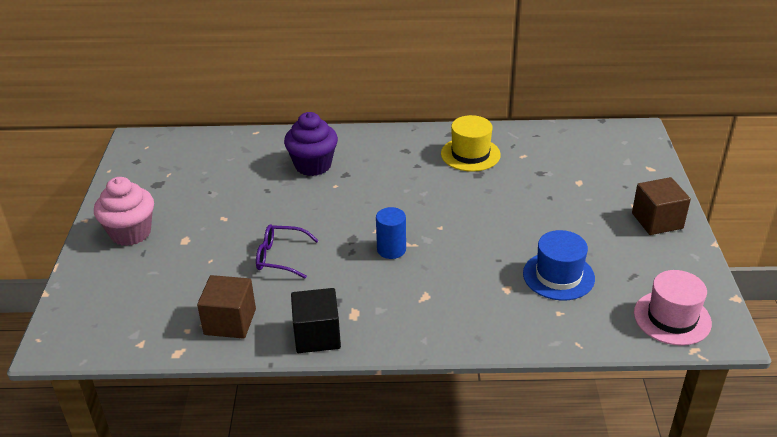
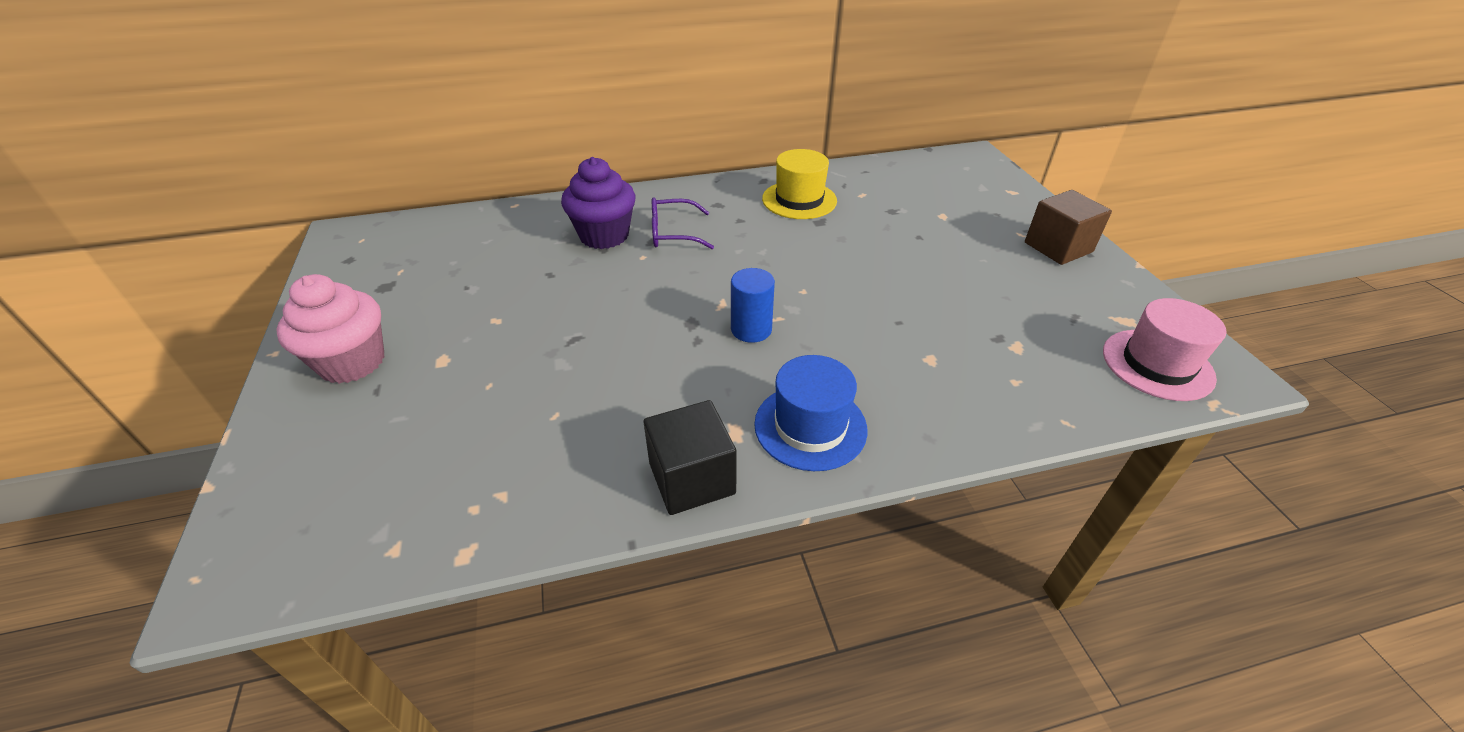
camera: 15 degrees left, 5 degrees up
brown cube [197,275,256,339] -> none
purple glasses [256,224,319,279] -> purple glasses moved to [652,197,714,249]
blue hat [523,230,595,301] -> blue hat moved to [754,355,868,471]

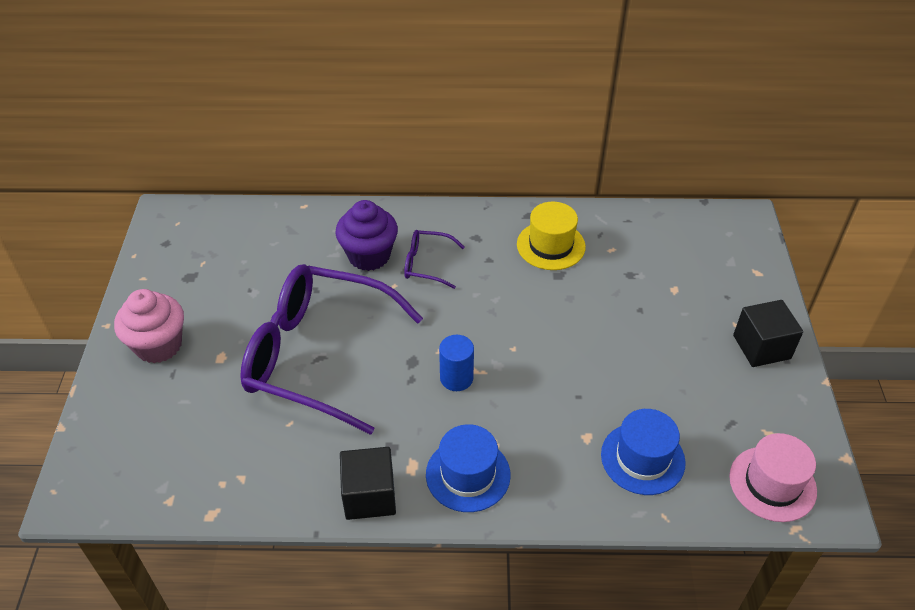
camera: 15 degrees right, 5 degrees up
brown cube [1025,190,1112,265] -> black cube [733,300,803,367]
none -> purple glasses [240,264,423,435]
none -> blue hat [601,409,686,495]

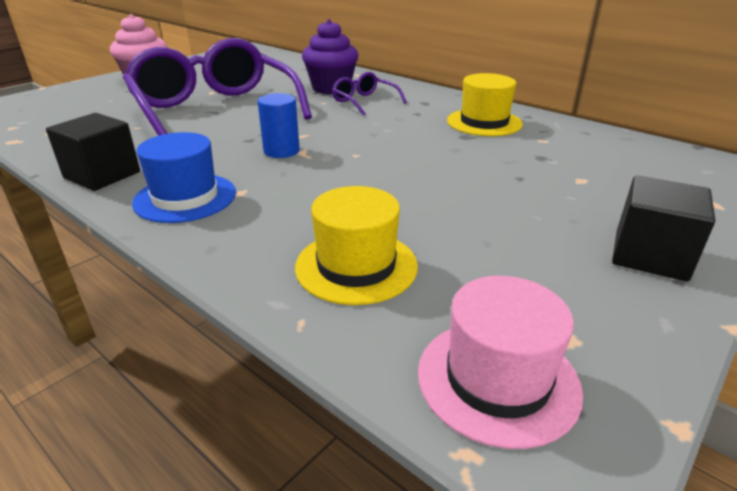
camera: 40 degrees right, 15 degrees down
blue hat [601,409,686,495] -> yellow hat [295,186,418,305]

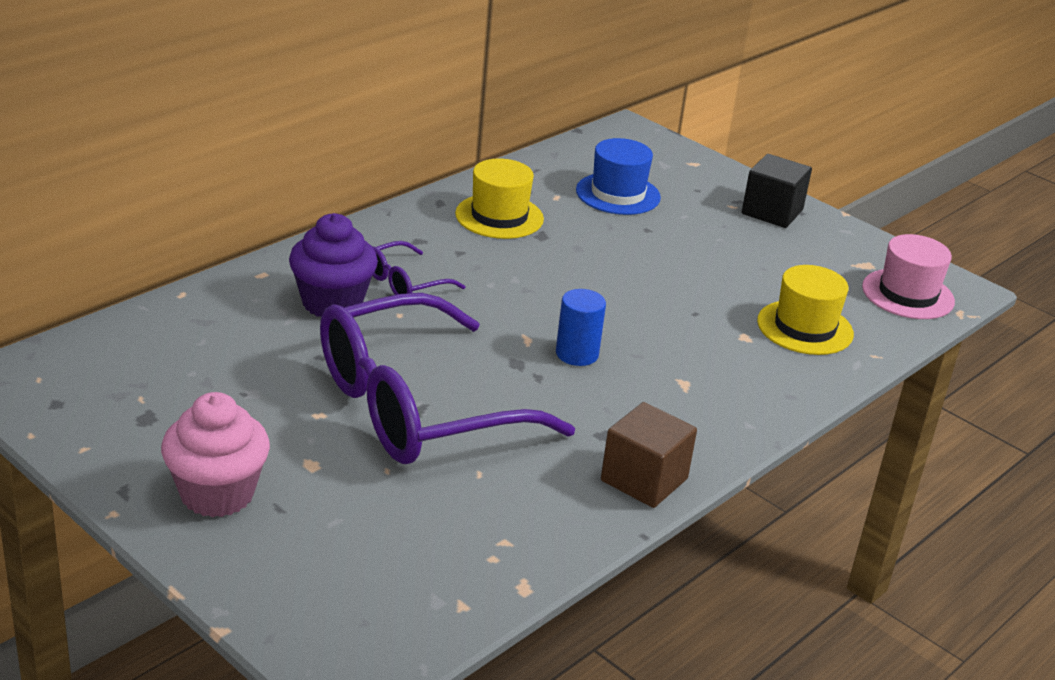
camera: 90 degrees left, 0 degrees up
black cube [46,113,140,191] -> brown cube [601,402,697,508]
blue hat [132,132,236,223] -> blue hat moved to [576,138,661,215]

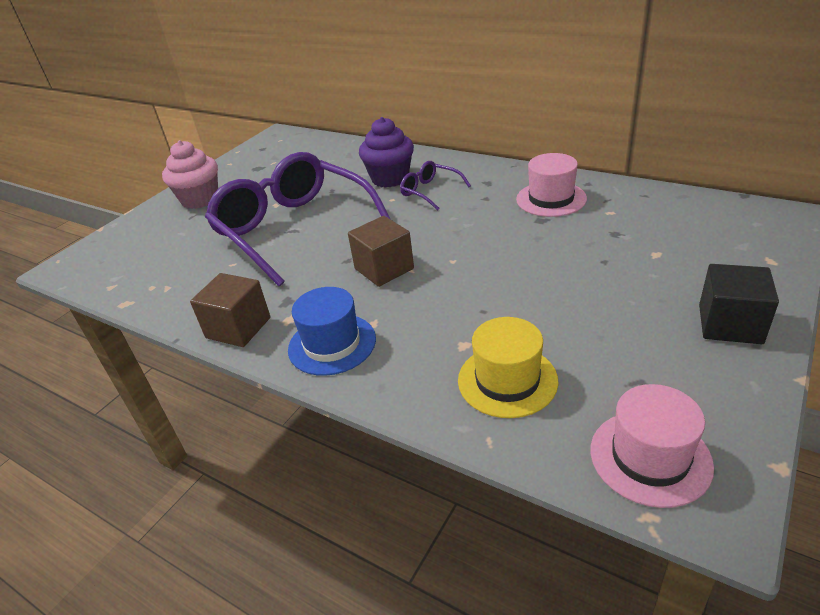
camera: 85 degrees right, 5 degrees up
yellow hat [455,158,544,239] -> pink hat [516,153,587,217]
blue cylinder [556,289,606,366] -> brown cube [348,216,414,287]
blue hat [576,138,661,215] -> blue hat moved to [288,287,376,376]

